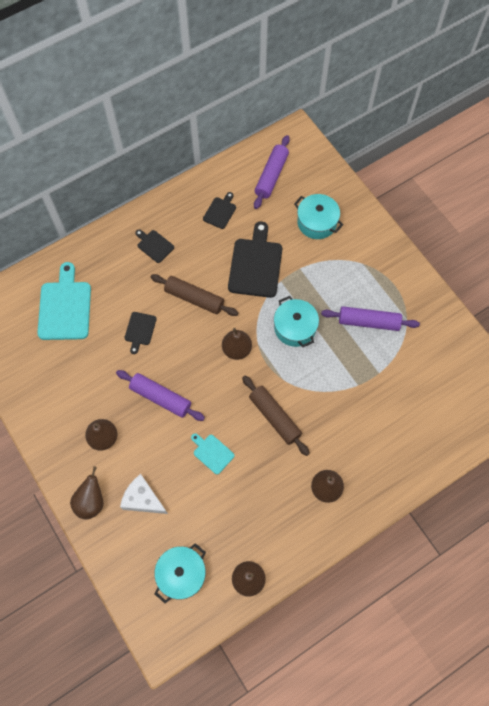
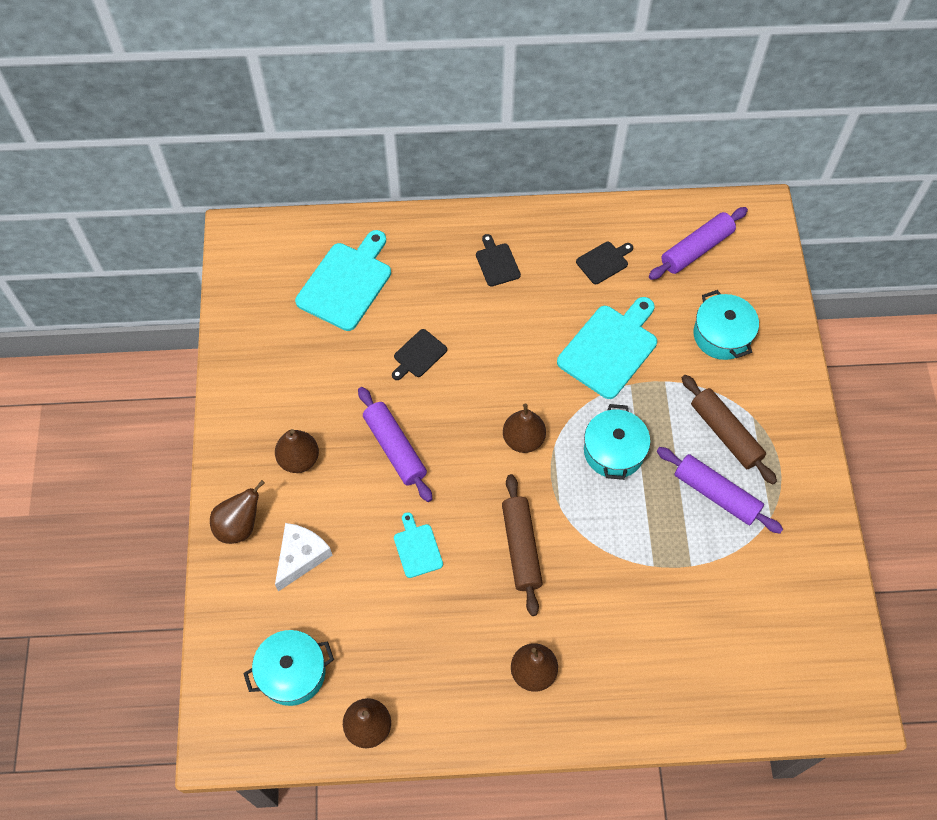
camera: 30 degrees right, 5 degrees down
white cheese [120,474,168,514] -> white cheese turned 60 degrees clockwise [275,523,332,592]
brown rolling pin [151,274,238,316] -> brown rolling pin moved to [682,375,777,484]
black cutting board [228,221,282,298] -> turquoise cutting board [557,297,657,399]

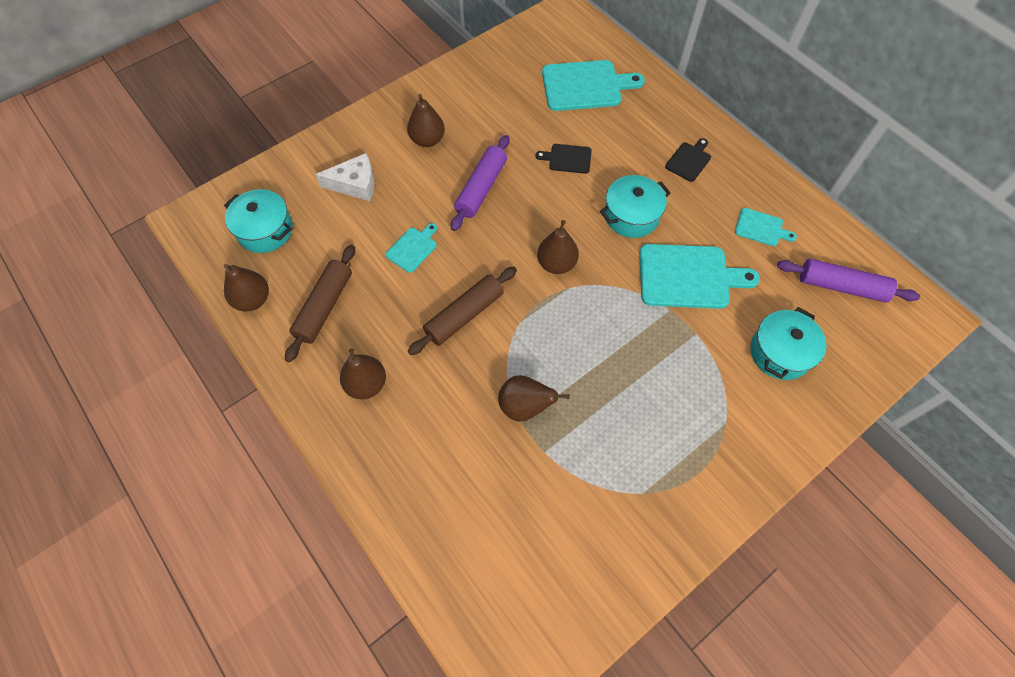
camera: 55 degrees right, 0 degrees up
brown pear [210,480,265,544] -> brown pear moved to [498,375,570,422]
black cutting board [576,242,633,284] -> turquoise cutting board [735,208,797,246]
turquoise pot [584,404,650,480] -> turquoise pot moved to [600,175,671,238]
purple rolling pin [657,447,783,534] -> none
brown rolling pin [682,375,777,484] -> brown rolling pin moved to [285,245,355,362]

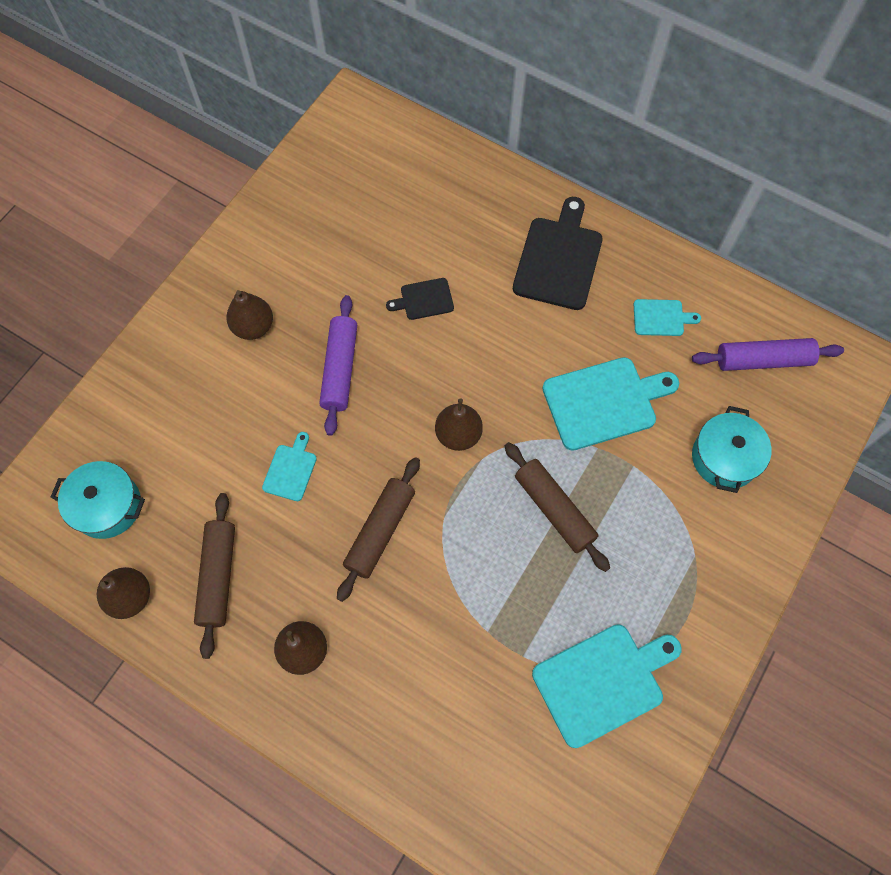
camera: 20 degrees left, 5 degrees up
white cheese [315,153,375,201] -> none
brown pear [498,375,570,422] -> none
turquoise cutting board [542,60,645,111] -> turquoise cutting board moved to [532,624,682,748]
turquoise pot [600,175,671,238] -> none
black cutting board [665,138,711,182] -> black cutting board [513,197,603,310], size x1.94
none -> brown rolling pin [505,442,610,572]

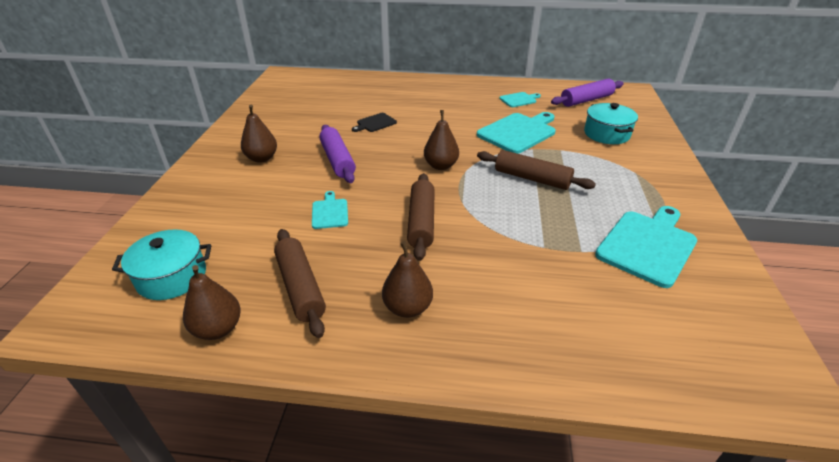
camera: 25 degrees left, 30 degrees down
black cutting board [513,197,603,310] -> none

